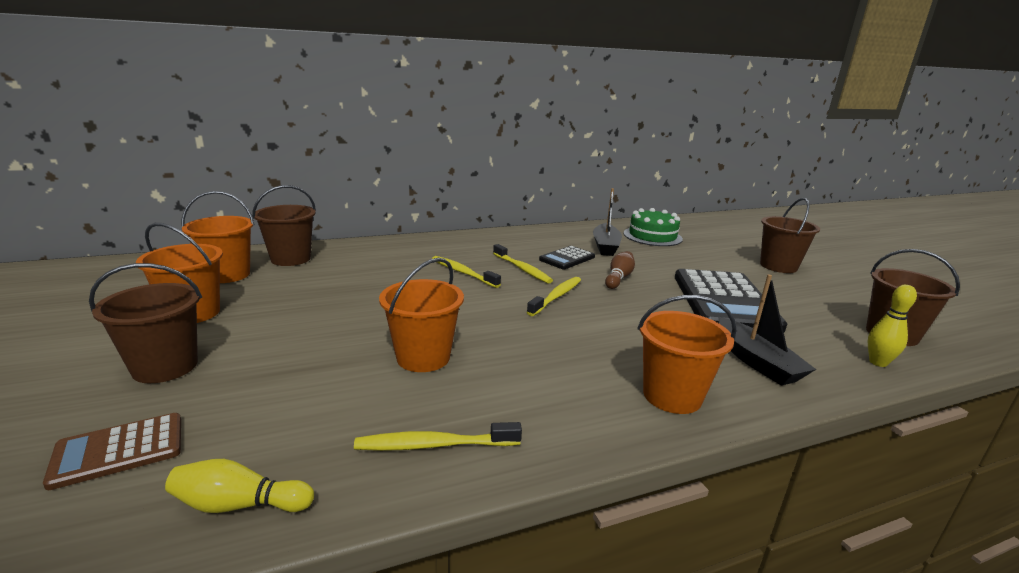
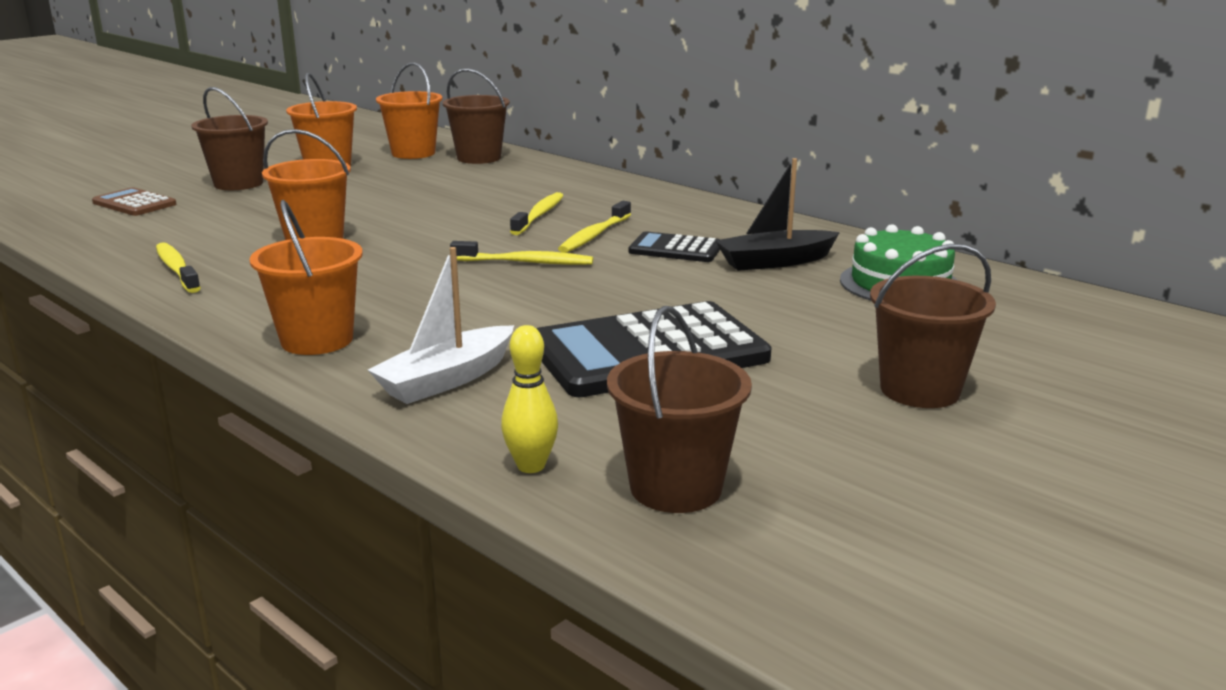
camera: 65 degrees right, 0 degrees up
yellow bowling pin [165,459,314,513] -> none
brown bowling pin [605,251,635,289] -> none
black boat [718,274,816,386] -> white boat [368,247,514,404]

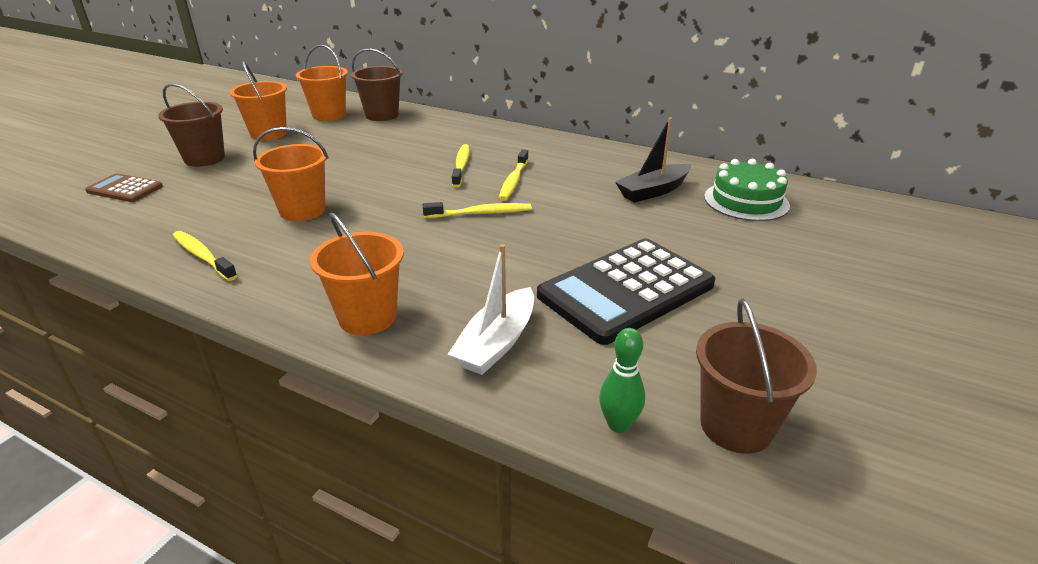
camera: 15 degrees left, 10 degrees up
yellow bowling pin [501,325,558,473] -> green bowling pin [599,328,645,433]
black calculator [628,231,721,262] -> none
brown bucket [870,244,996,408] -> none

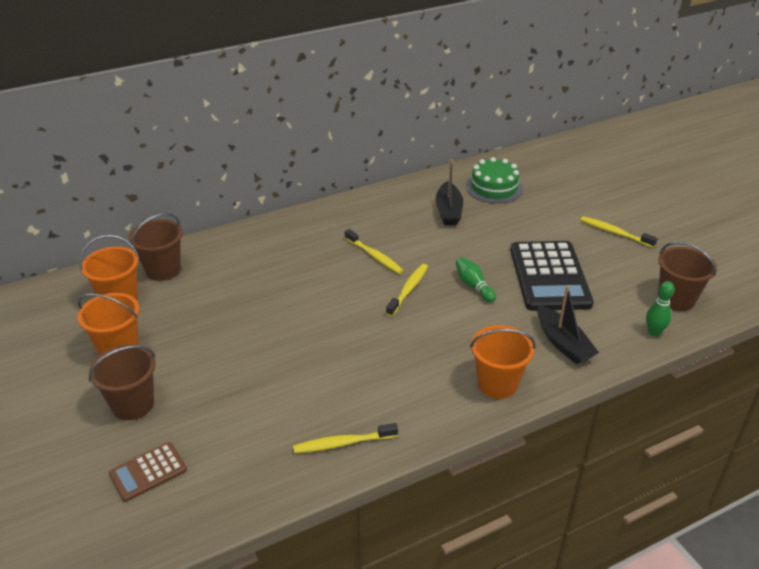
camera: 55 degrees left, 5 degrees up
orange bucket [253,127,329,221] -> none
white boat [447,244,534,375] -> black boat [537,285,599,364]
yellow toothbrush [452,144,470,187] -> yellow toothbrush moved to [580,216,658,248]
none -> green bowling pin [456,257,496,303]

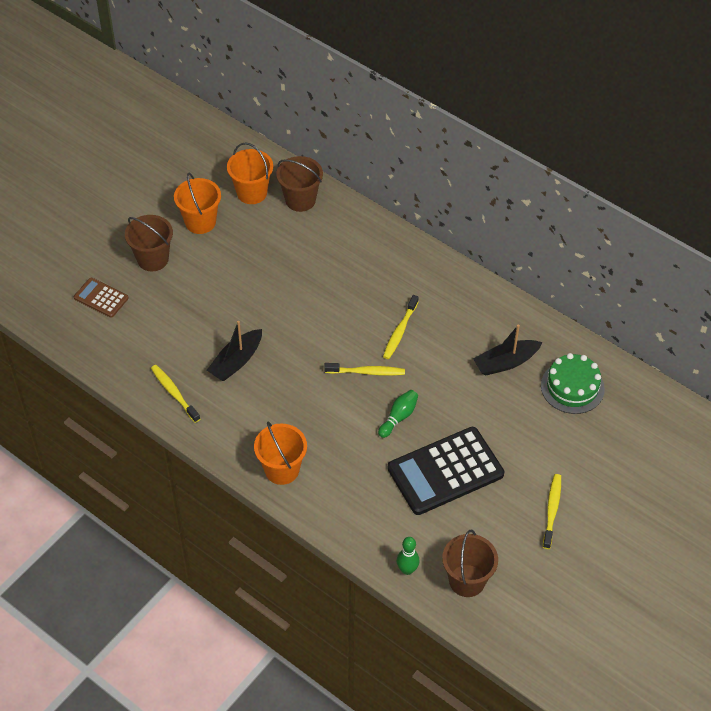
camera: 65 degrees right, 15 degrees up
black boat [537,285,599,364] -> black boat moved to [207,321,262,381]

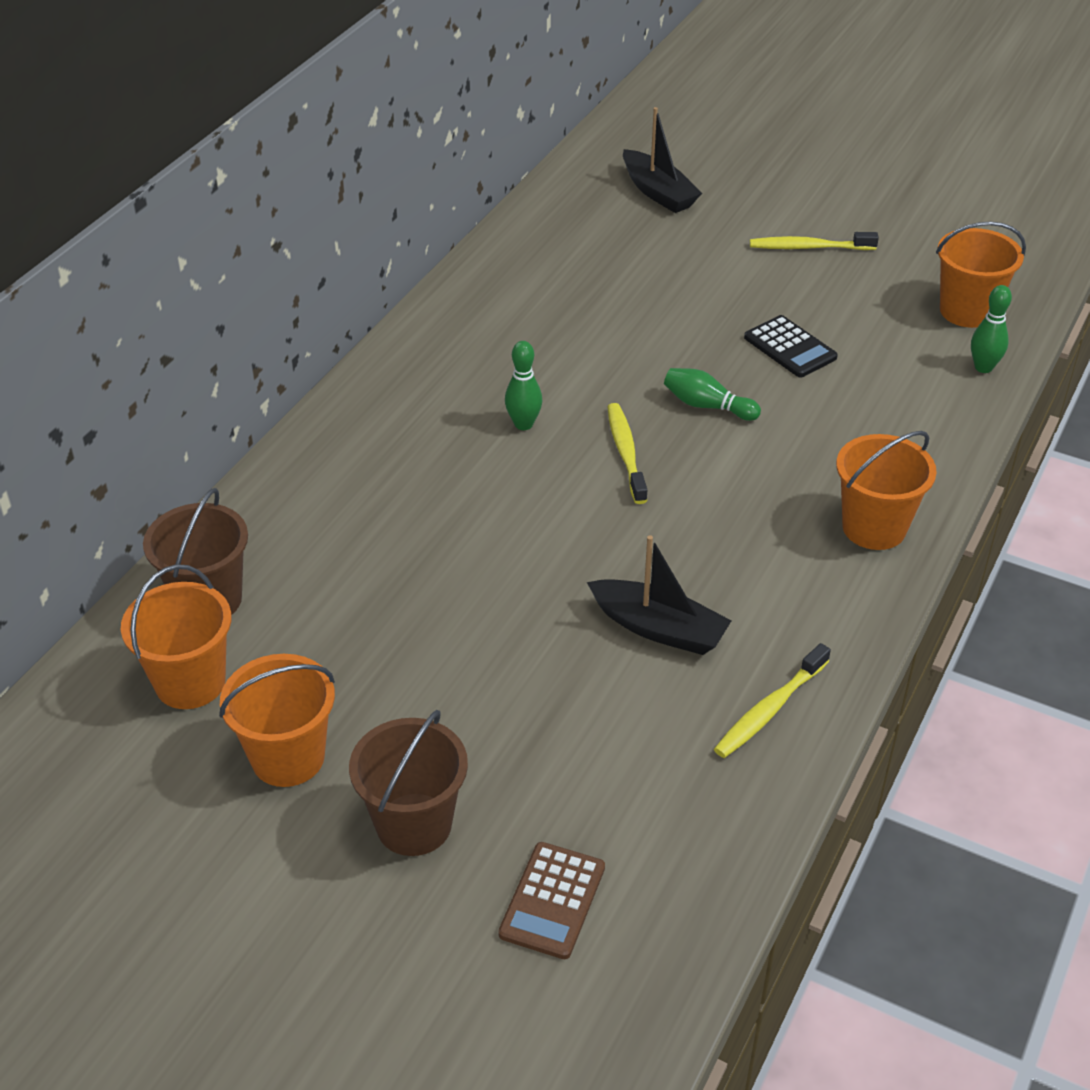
camera: 100 degrees left, 10 degrees down
yellow toothbrush [383,295,419,359] -> green bowling pin [505,341,543,430]
black calculator [388,427,504,515] -> black calculator [744,315,838,378], size x0.51
brown bucket [442,530,498,597] -> orange bucket [936,222,1026,328]
black boat [473,324,543,376] -> black boat moved to [623,107,702,213]
green cake [541,353,605,414] -> none

